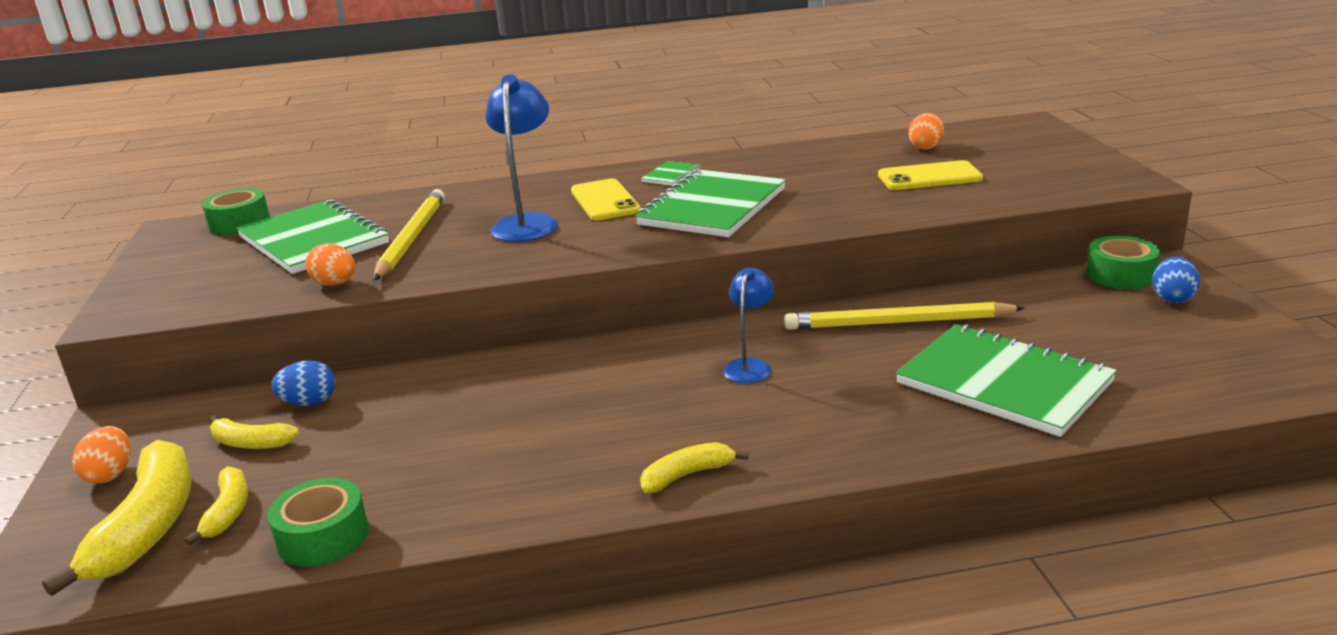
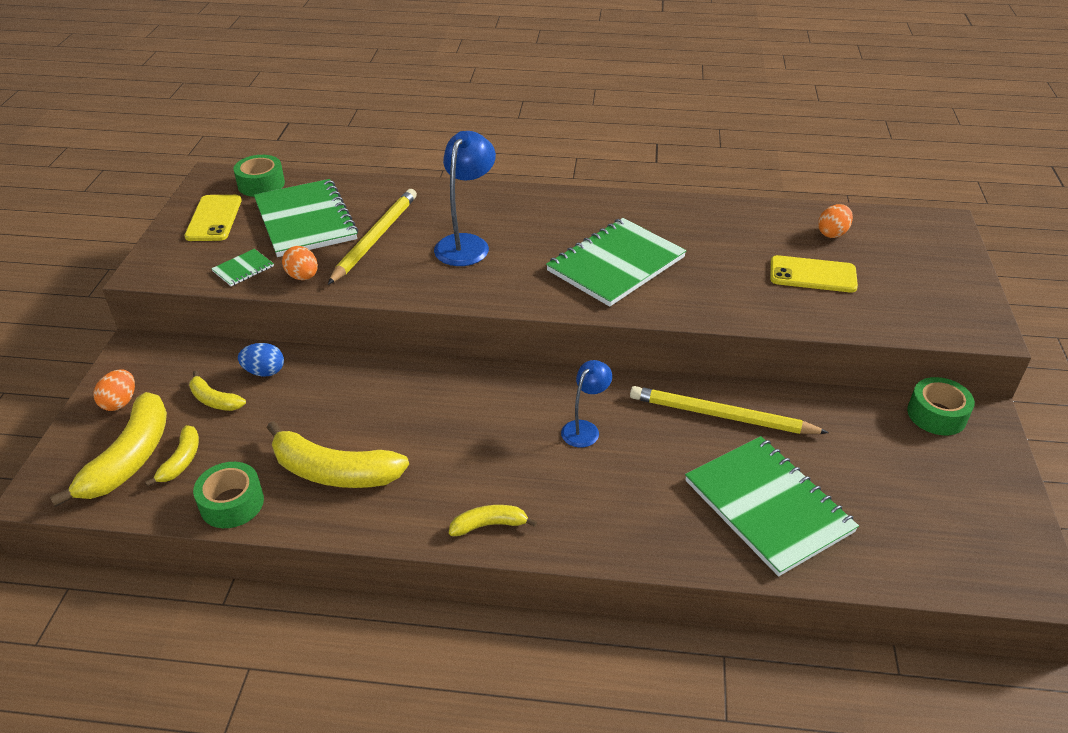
camera: 15 degrees right, 15 degrees up
yellow phone [571,178,641,220] -> yellow phone moved to [184,195,242,241]
green notebook [641,161,701,186] -> green notebook moved to [211,249,274,286]
blue egg [1153,257,1200,303] -> none
none -> yellow banana [267,421,409,488]

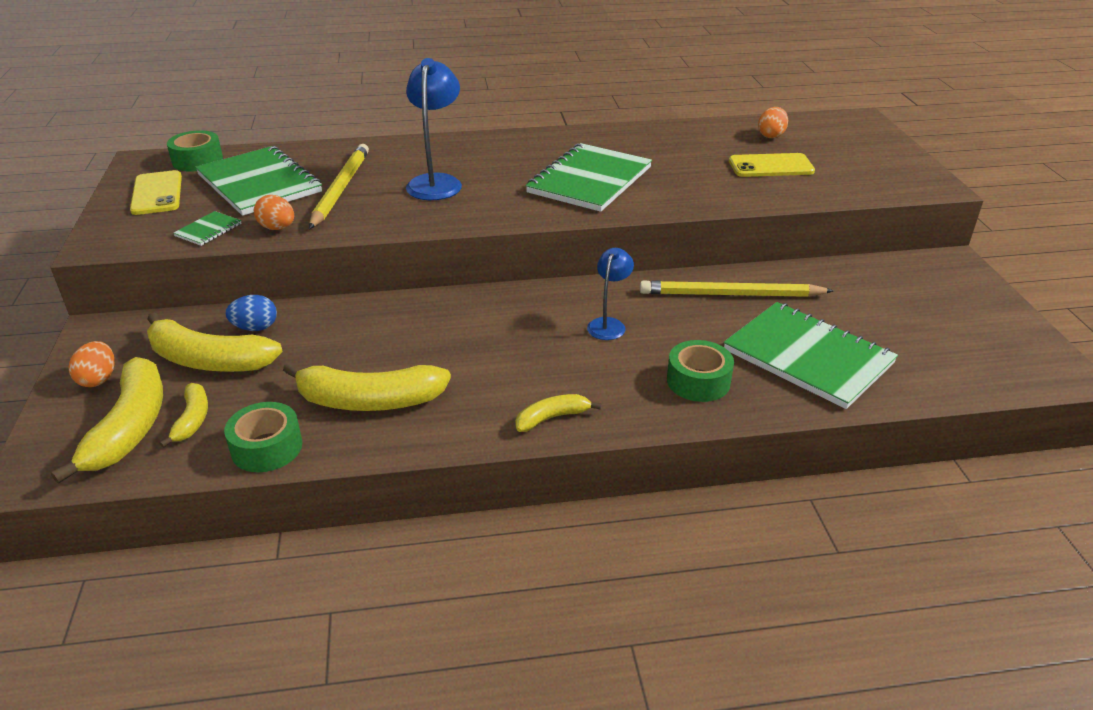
camera: 15 degrees left, 5 degrees down
yellow banana [189,371,246,411] -> yellow banana [147,312,283,372], size x1.90
green tape [907,377,975,435] -> green tape moved to [667,340,734,402]

